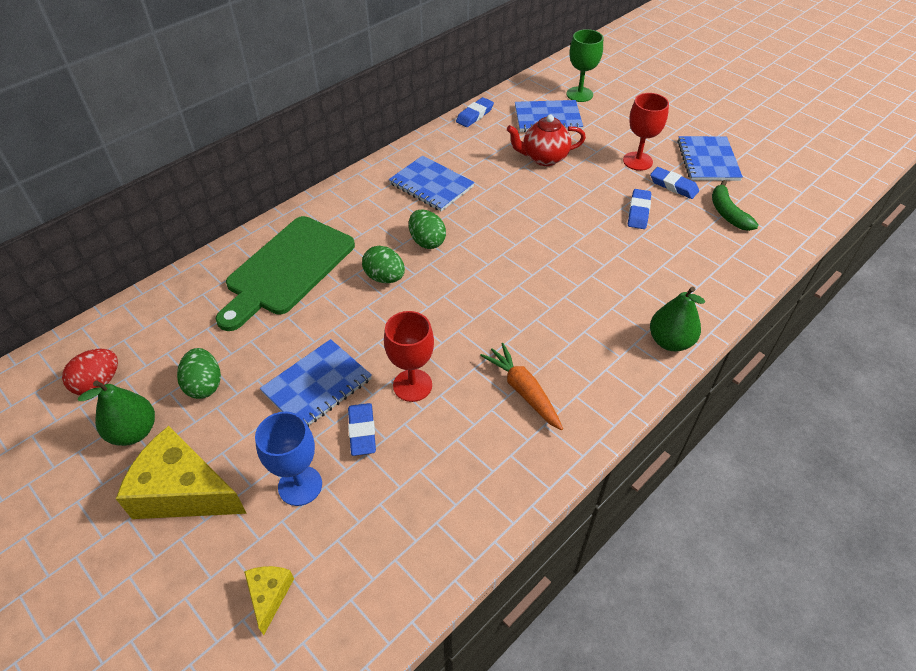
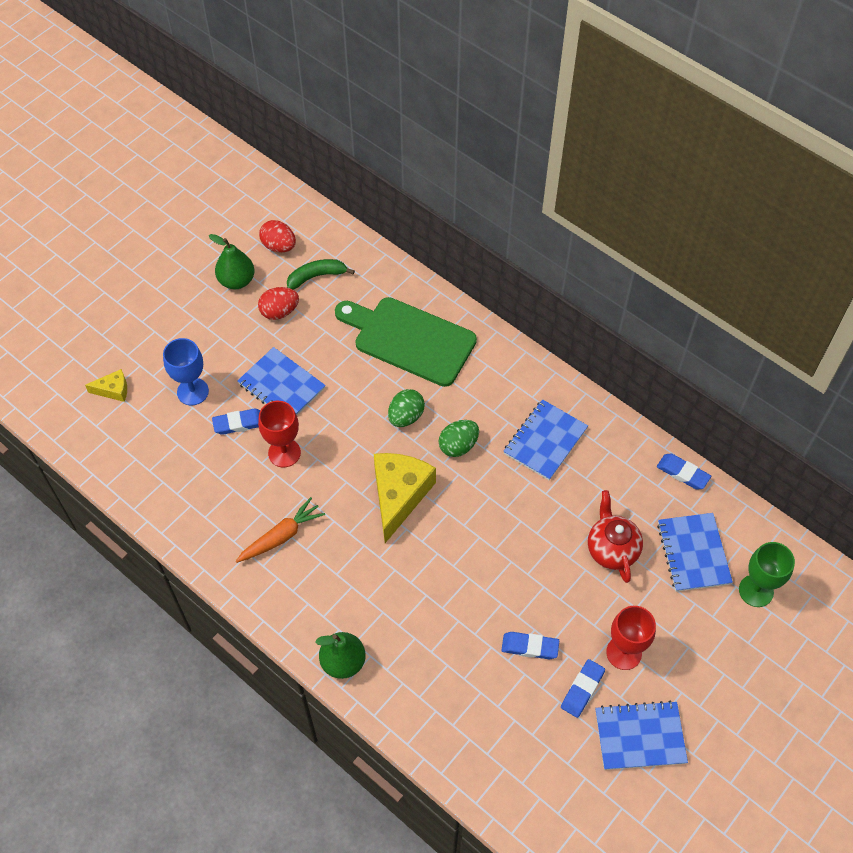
camera: 85 degrees right, 10 degrees up
yellow cheese [116,426,247,519] -> yellow cheese moved to [374,453,436,543]
green egg [177,348,221,399] -> red egg [258,287,299,320]
green banana [712,180,759,231] -> green banana moved to [287,259,355,289]

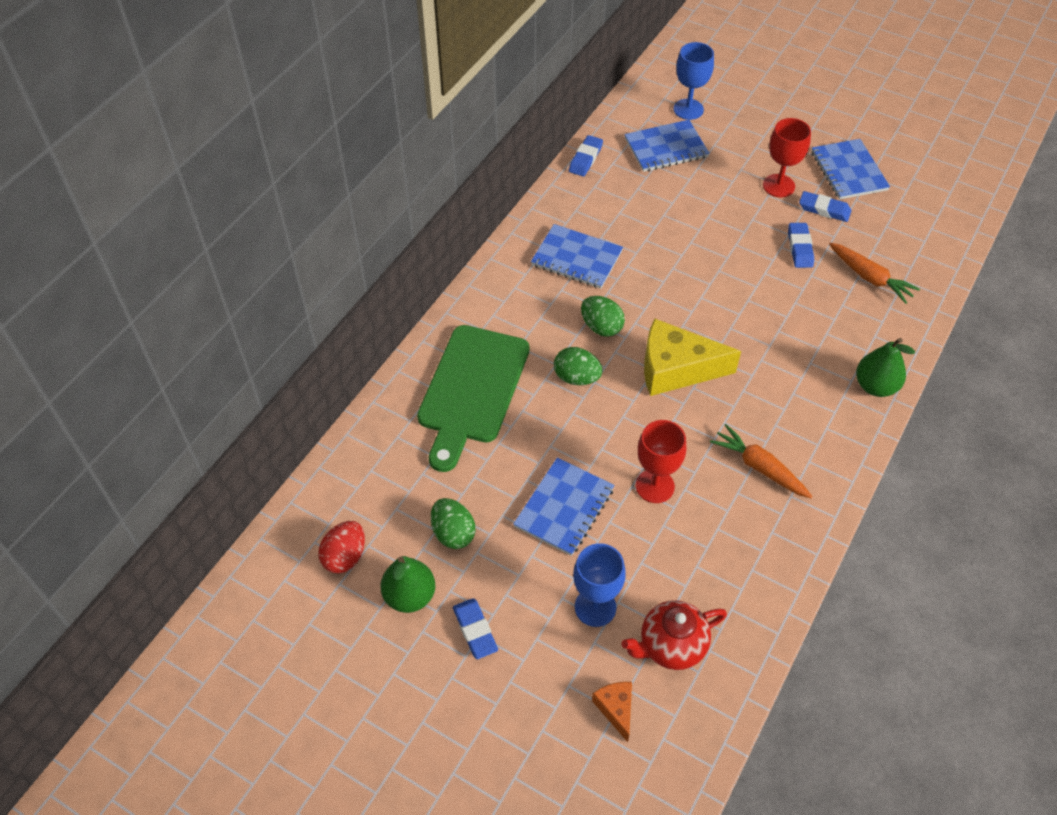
camera: 100 degrees left, 5 degrees down
yellow cheese [85,369,127,402] -> orange cheese [592,682,632,742]
blue eraser [212,409,260,435] -> blue eraser moved to [453,598,498,659]
red egg [258,287,299,320] -> green egg [431,498,475,549]
green banana [287,259,355,289] -> none
red teapot [588,490,643,583] -> red teapot moved to [622,600,727,670]
green goblet [739,542,795,607] -> blue goblet [673,42,714,120]
none -> orange carrot [829,243,920,304]

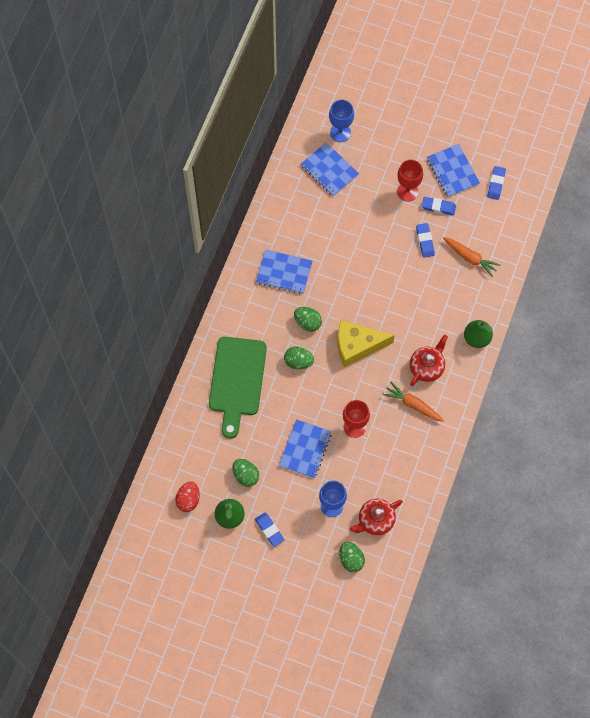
camera: 10 degrees left, 15 degrees up
blue eraser [569,135,603,176] -> blue eraser moved to [487,166,506,200]
orange cheese [592,682,632,742] -> green egg [339,542,365,572]
blue notebook [624,120,709,172] -> blue notebook turned 75 degrees clockwise [301,142,359,197]
none -> red teapot [410,335,448,386]

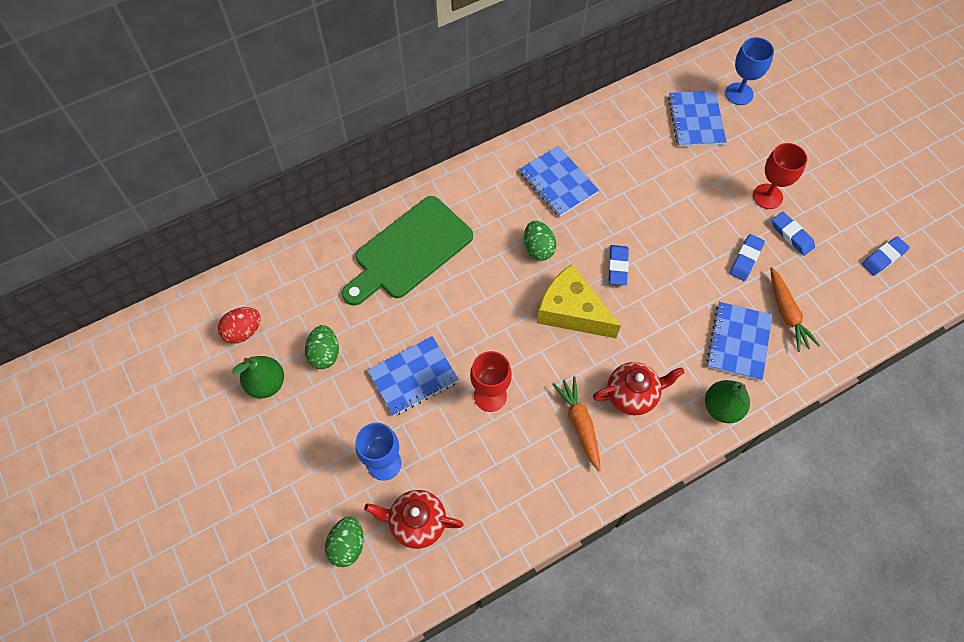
camera: 40 degrees right, 5 degrees down
blue eraser [255,513,284,547] -> blue eraser moved to [608,245,629,285]
green egg [284,347,314,369] -> none
blue notebook [427,144,480,197] -> blue notebook moved to [706,302,772,381]

